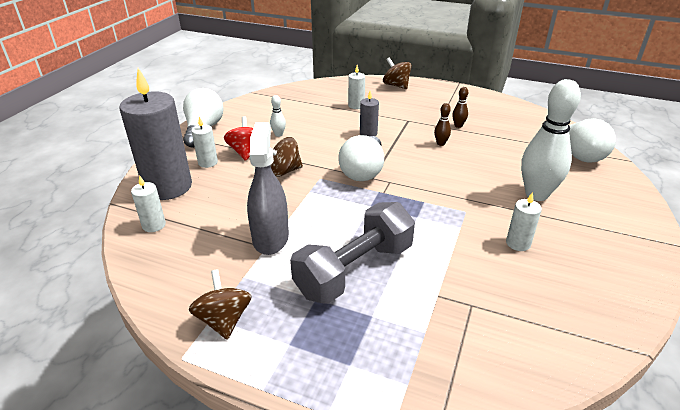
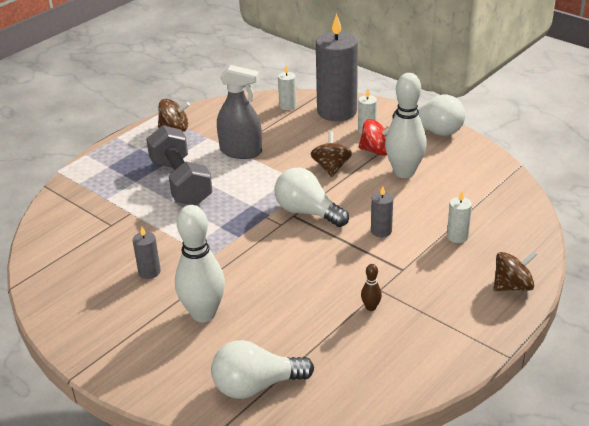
camera: 110 degrees right, 0 degrees up
white bowling pin [270,95,286,137] -> white bowling pin [385,73,427,178], size x2.39
brown bowling pin [434,103,451,146] -> none
white candle [506,192,542,251] -> grey candle [133,227,161,279]

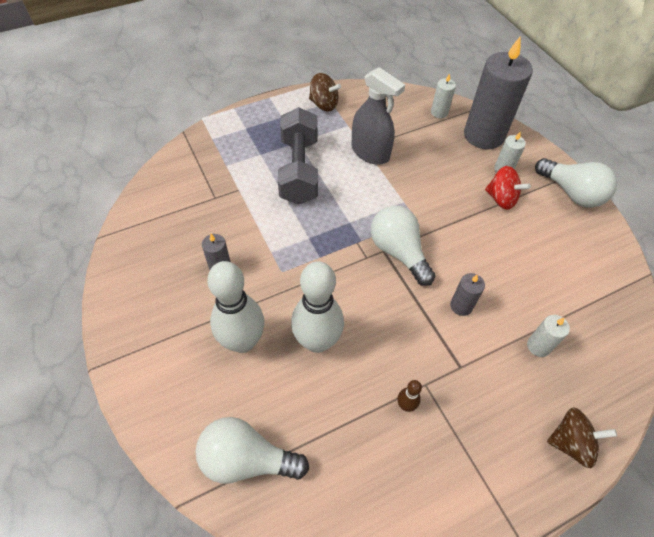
camera: 20 degrees right, 20 degrees up
brown spinning top [311,132,352,177] -> none
white bowling pin [385,73,427,178] -> white bowling pin moved to [291,261,344,353]

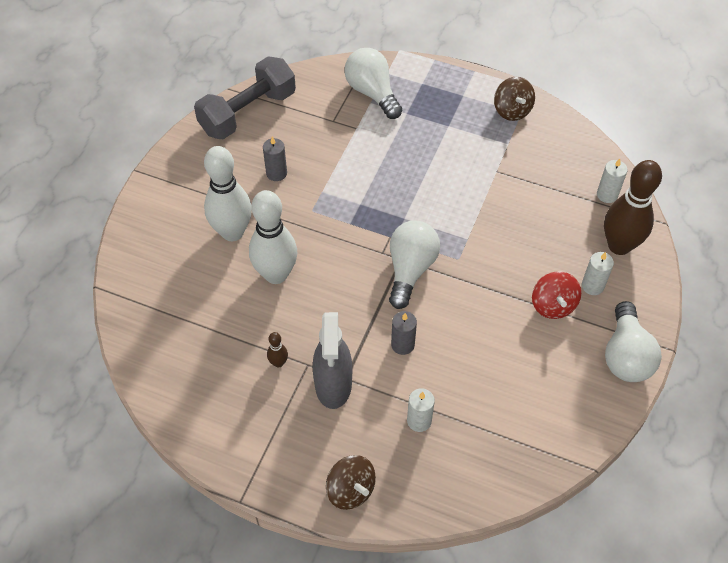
camera: 50 degrees right, 0 degrees up
white light bulb [196,417,309,484] -> white light bulb moved to [345,48,402,119]
grey dumbbell [278,107,318,205] -> grey dumbbell moved to [194,56,296,139]
grey spray bottle [351,67,405,165] -> grey spray bottle moved to [313,312,352,409]
grey candle [464,37,533,149] -> brown bowling pin [604,160,662,255]

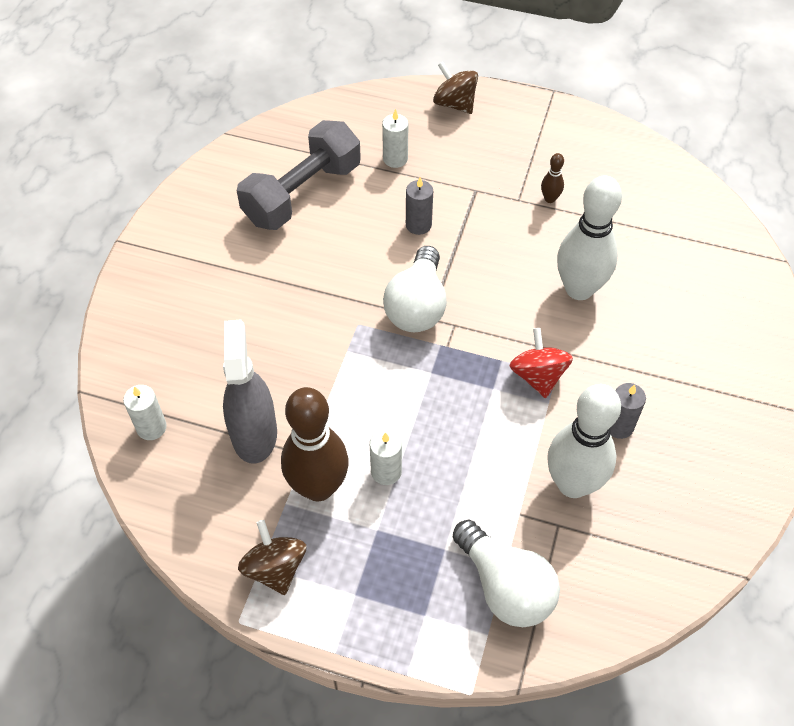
camera: 175 degrees right, 0 degrees up
grey dumbbell [194,56,296,139] -> grey dumbbell moved to [237,120,361,230]
white bowling pin [204,146,252,241] -> white bowling pin moved to [547,384,621,498]
grey spray bottle [313,312,352,409] -> grey spray bottle moved to [223,319,277,464]
red spinning top [532,271,581,319] -> red spinning top moved to [509,328,573,398]
white candle [582,252,614,295] -> white candle moved to [370,430,402,485]
brown bowling pin [604,160,662,255] -> brown bowling pin moved to [281,387,349,501]
white light bulb [605,301,662,382] -> none

